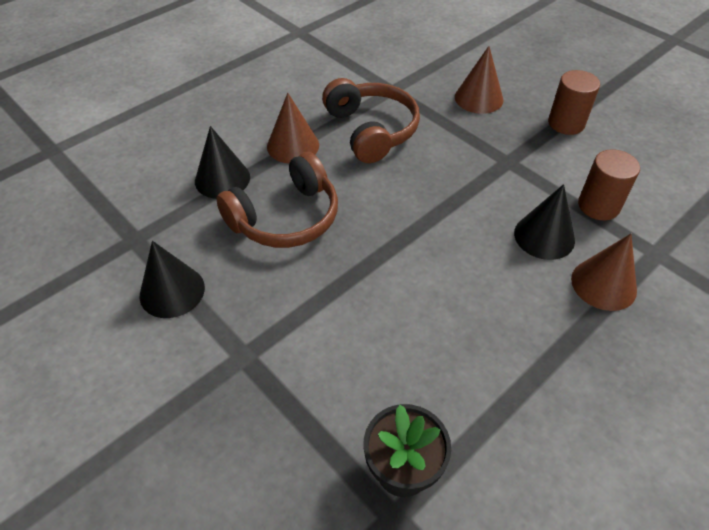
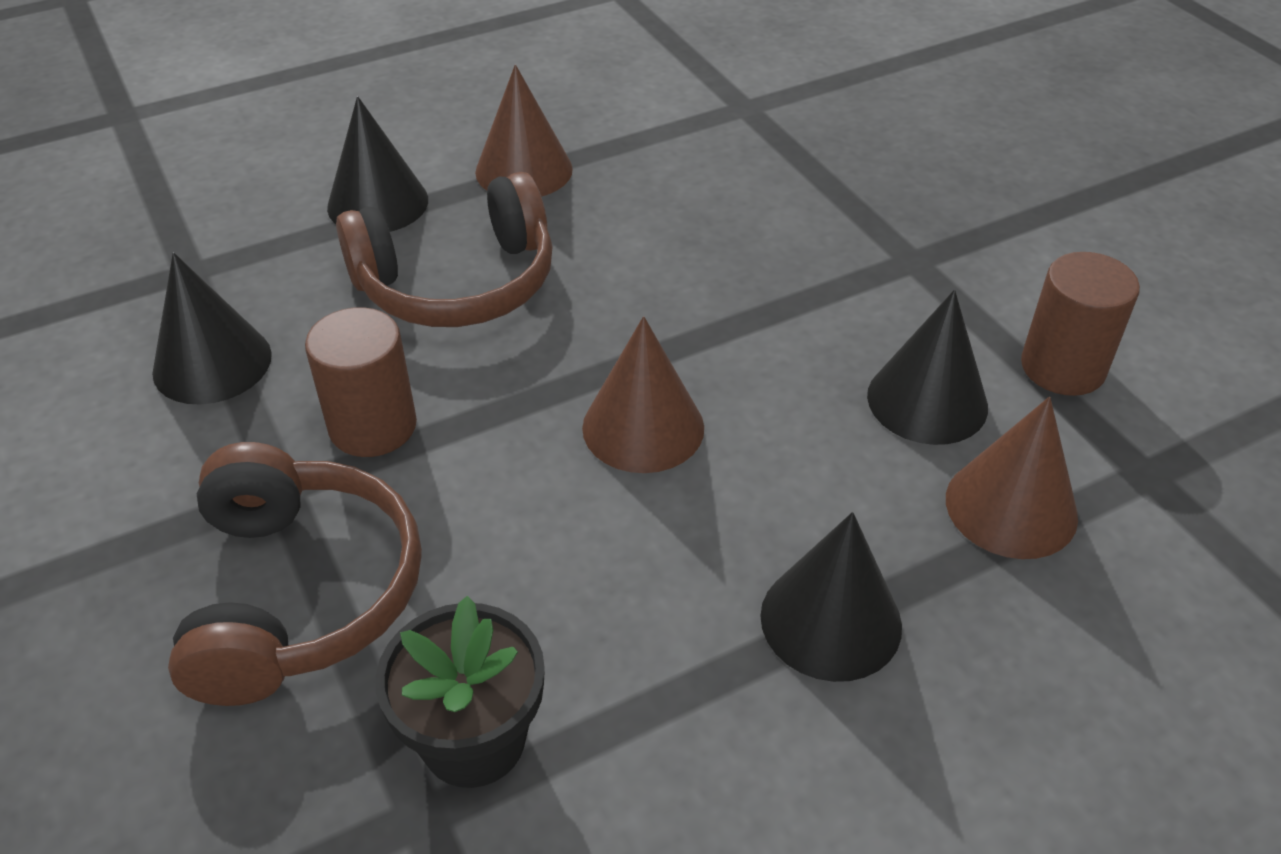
camera: 15 degrees right, 5 degrees down
brown headphones [322,78,420,163] -> brown headphones moved to [168,442,422,706]
brown cone [455,46,503,114] -> brown cone moved to [582,316,704,473]
brown cylinder [548,70,600,135] -> brown cylinder moved to [305,307,417,457]
none -> black cone [760,512,902,682]

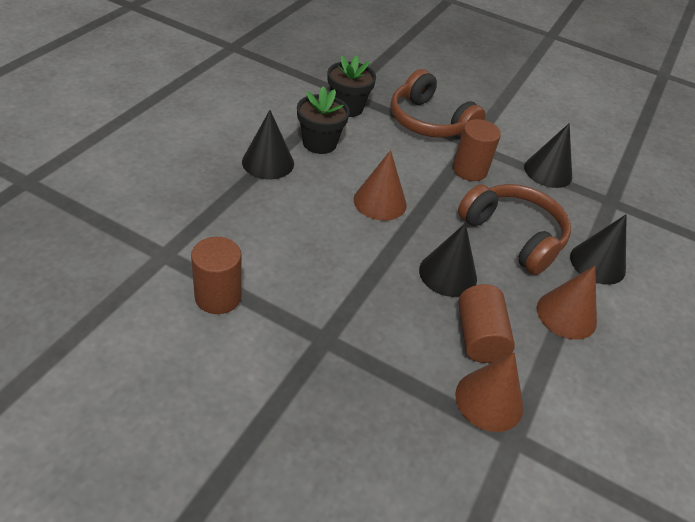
camera: 140 degrees right, 0 degrees up
brown headphones [336,172,553,327] -> brown headphones turned 105 degrees clockwise [458,184,571,275]
black cone [867,290,988,445] -> black cone moved to [419,223,477,297]
brown cone [946,397,1078,559] -> brown cone moved to [455,352,524,432]
none -> black flower pot [297,86,350,154]
none -> brown cylinder [458,284,515,363]

